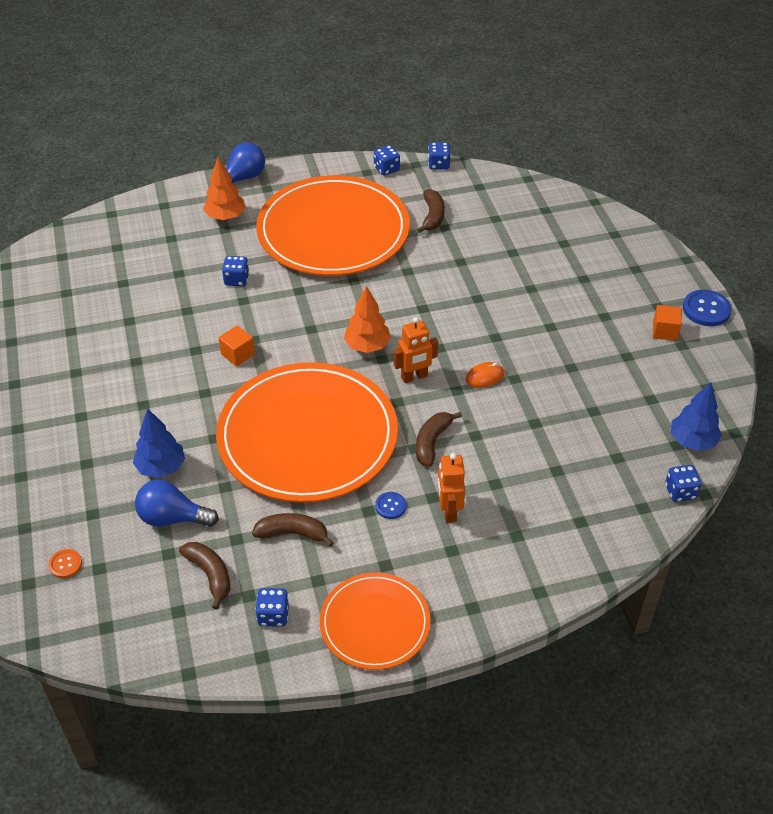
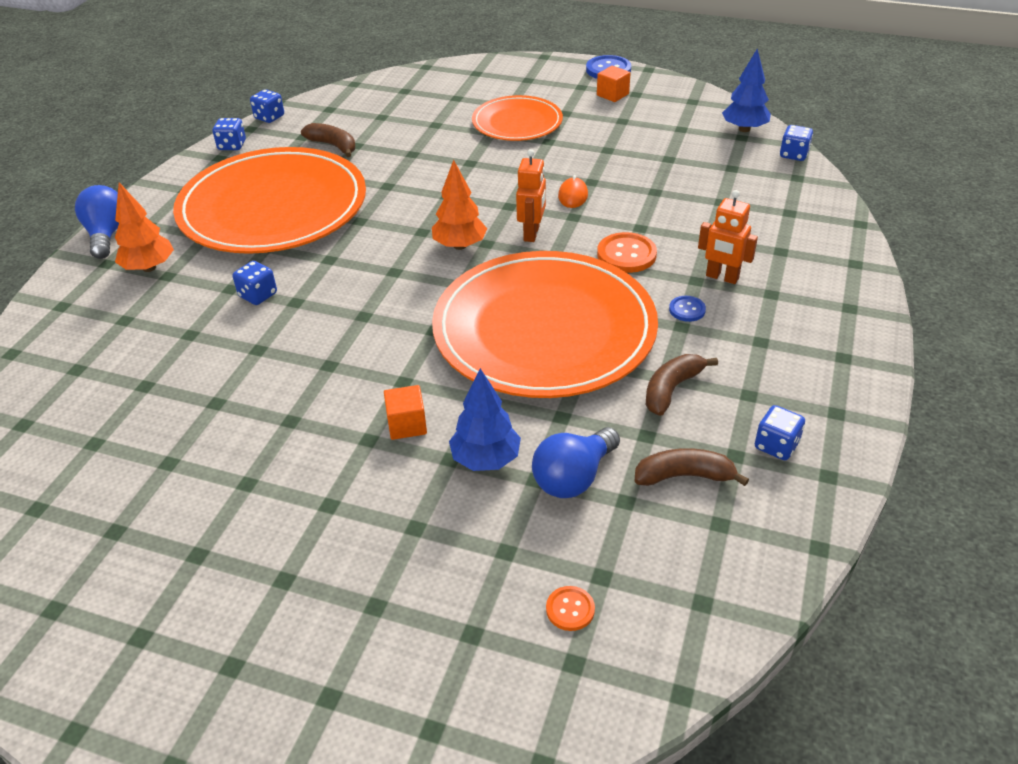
camera: 55 degrees left, 5 degrees down
orange cube [219,325,255,366] -> orange cube moved to [384,385,427,440]
orange plate [320,572,431,670] -> orange plate moved to [472,95,563,141]
brown banana [416,412,462,467] -> orange button [597,232,657,273]

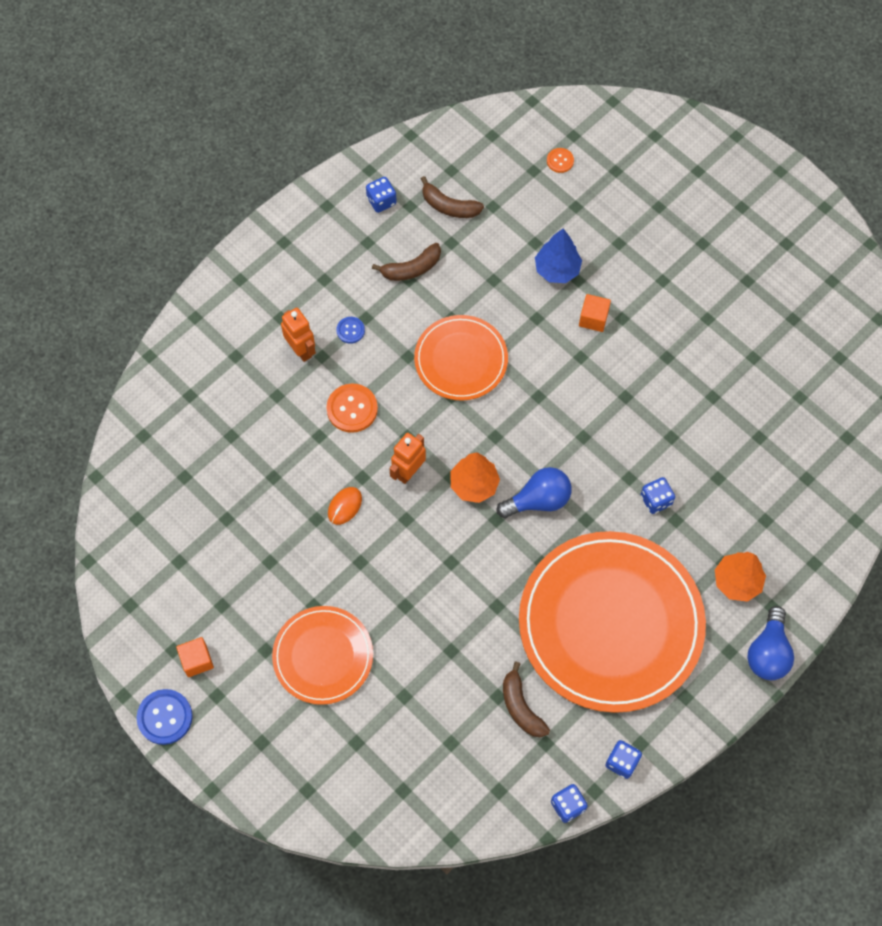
camera: 155 degrees left, 25 degrees up
orange plate [432,251,658,398] -> orange plate [414,315,508,401], size x0.54
blue light bulb [532,427,620,498] -> blue light bulb moved to [497,467,572,518]
blue tree [722,49,771,132] -> none
blue dice [780,125,813,161] -> none

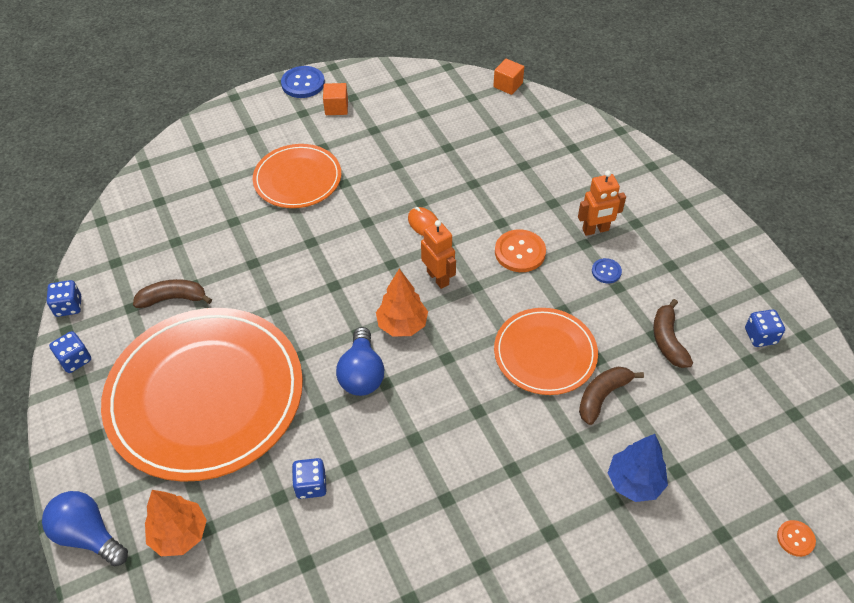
camera: 110 degrees right, 15 degrees down
brown banana [421,176,484,218] -> brown banana moved to [579,367,644,425]
orange cube [579,294,611,332] -> orange cube moved to [493,59,524,95]

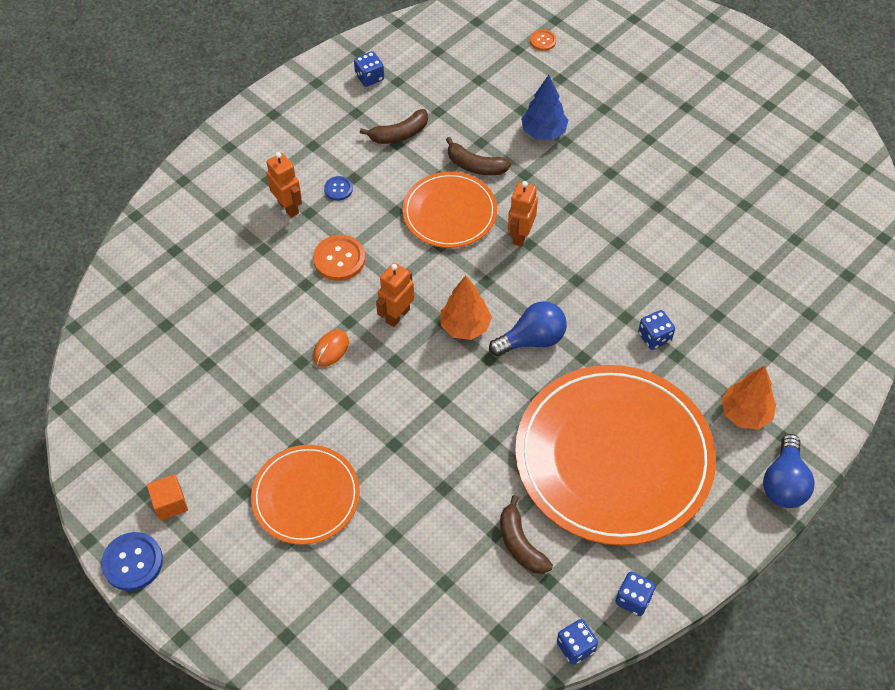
camera: 110 degrees left, 5 degrees up
orange cube [493,59,524,95] -> none
none -> orange robot [508,181,538,247]

